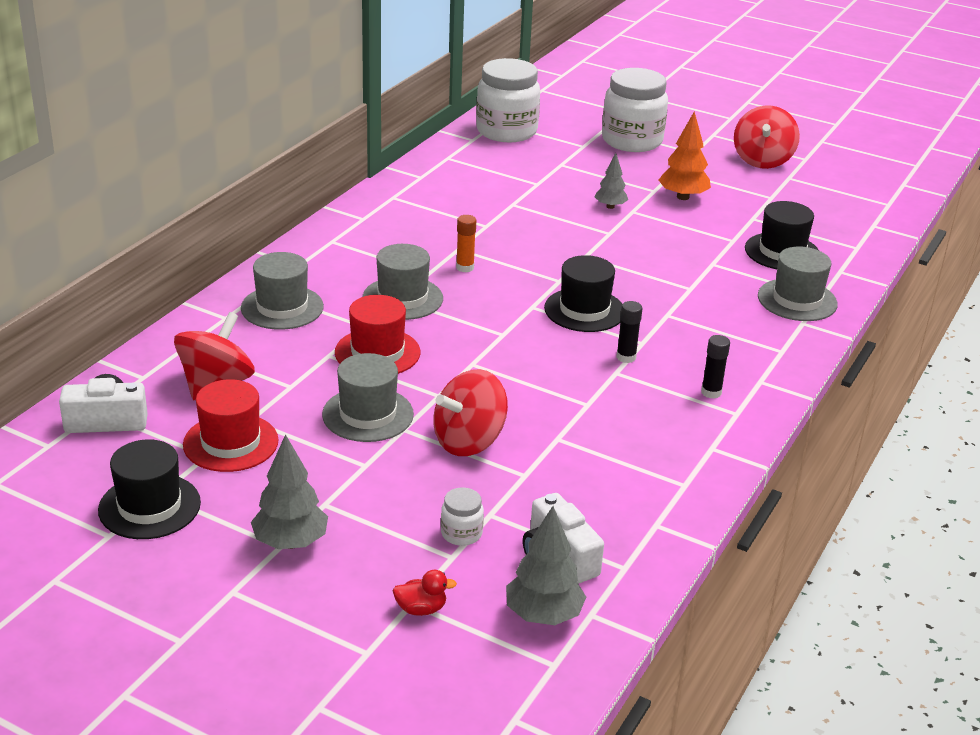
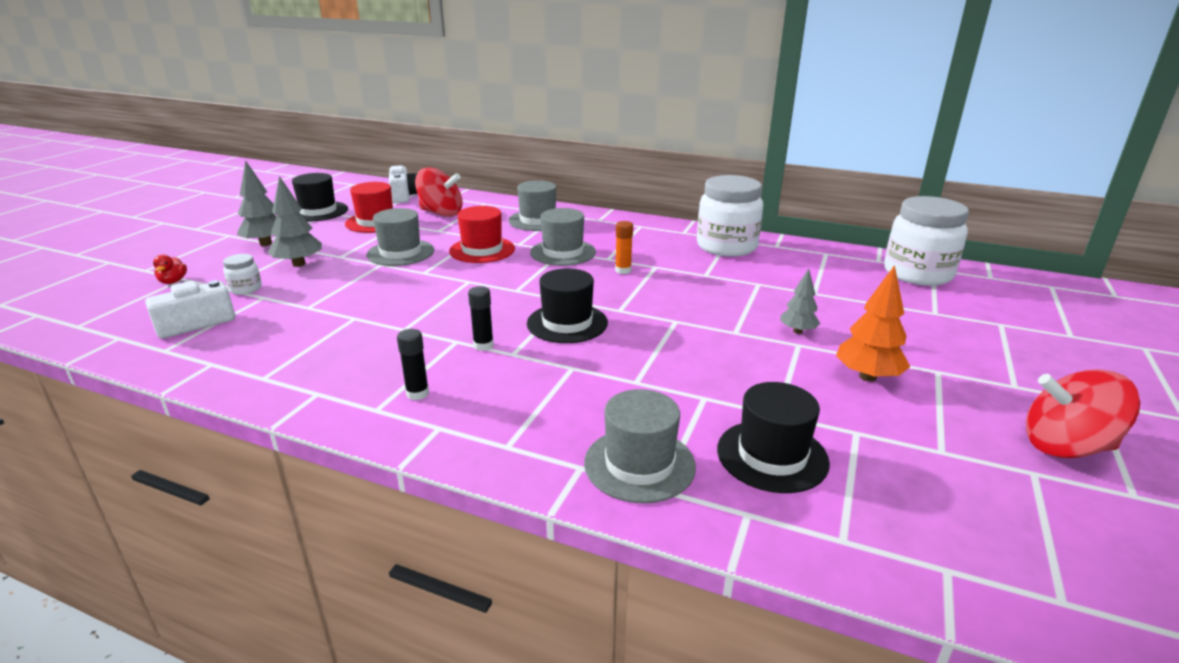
camera: 85 degrees right, 5 degrees down
red spinning top [433,369,508,456] -> none
grey tree [506,506,586,625] -> grey tree moved to [268,176,322,267]
white jar [602,68,668,152] -> white jar moved to [697,175,763,257]

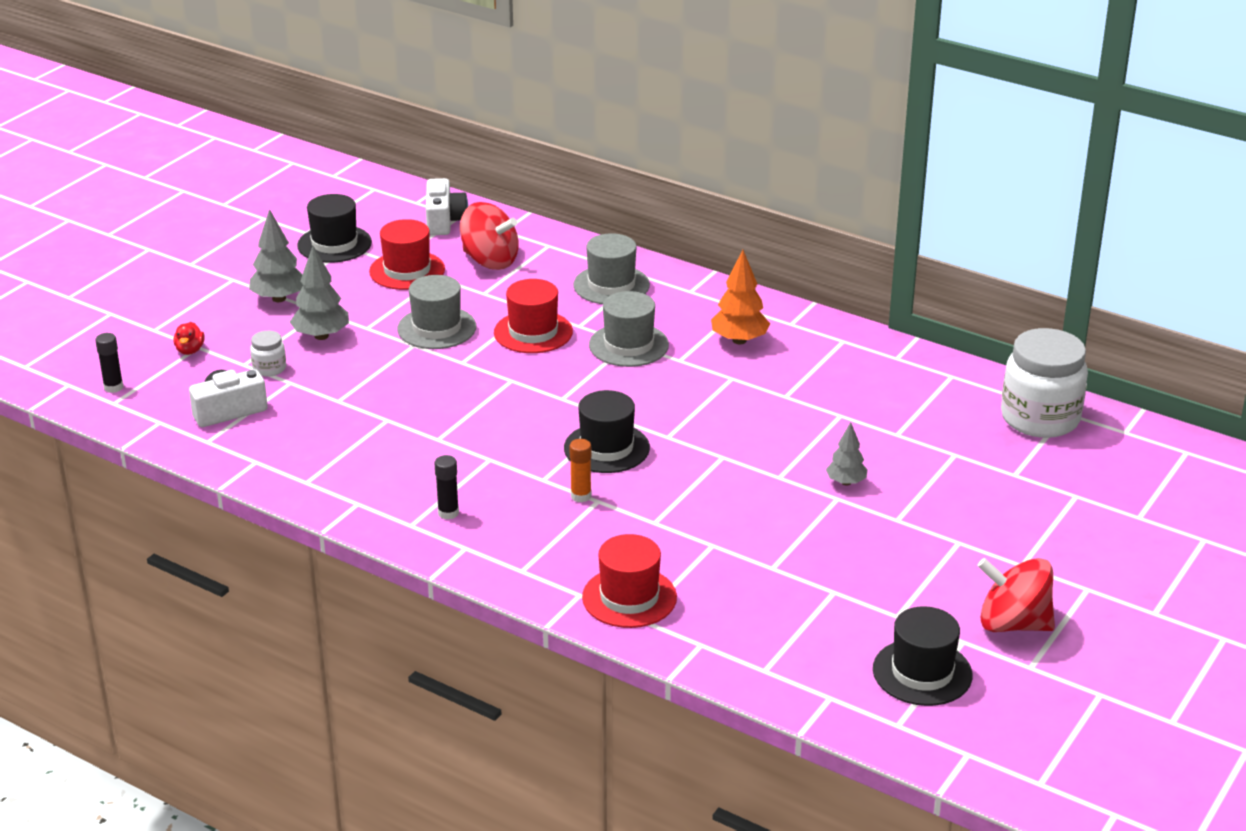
camera: 10 degrees right, 5 degrees up
black glue stick [468,286,494,351] -> black glue stick moved to [95,333,123,393]
grey hat [584,389,696,503] -> red hat [582,534,677,628]
orange glue stick [615,221,633,274] -> orange glue stick moved to [570,439,592,502]
white jar [697,175,763,257] -> none
black hat [717,382,830,493] -> black hat moved to [873,606,972,706]
orange tree [836,265,910,382] -> orange tree moved to [711,250,770,344]

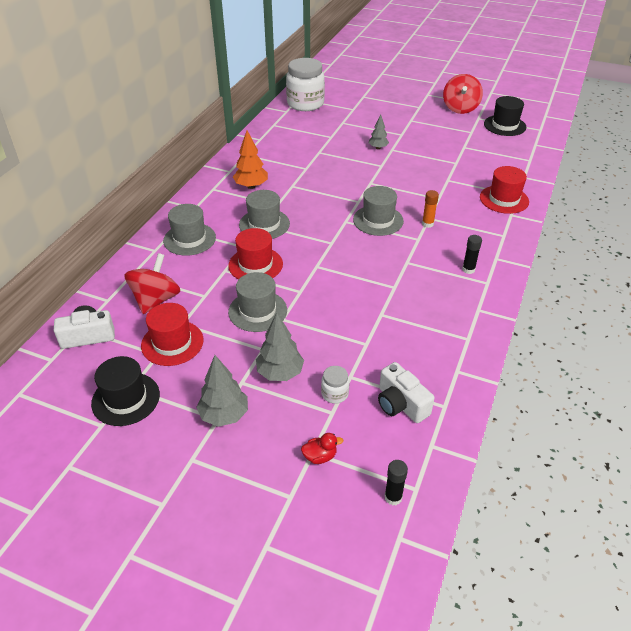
camera: 100 degrees left, 10 degrees up
black hat [564,390,650,473] -> grey hat [353,186,404,236]

